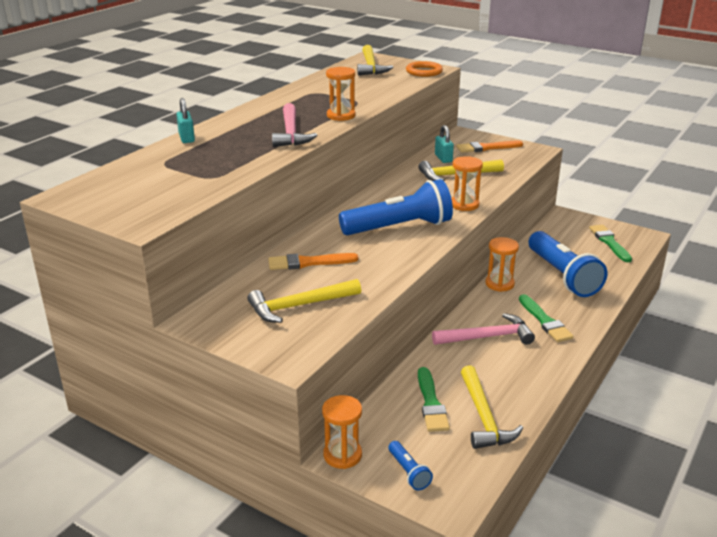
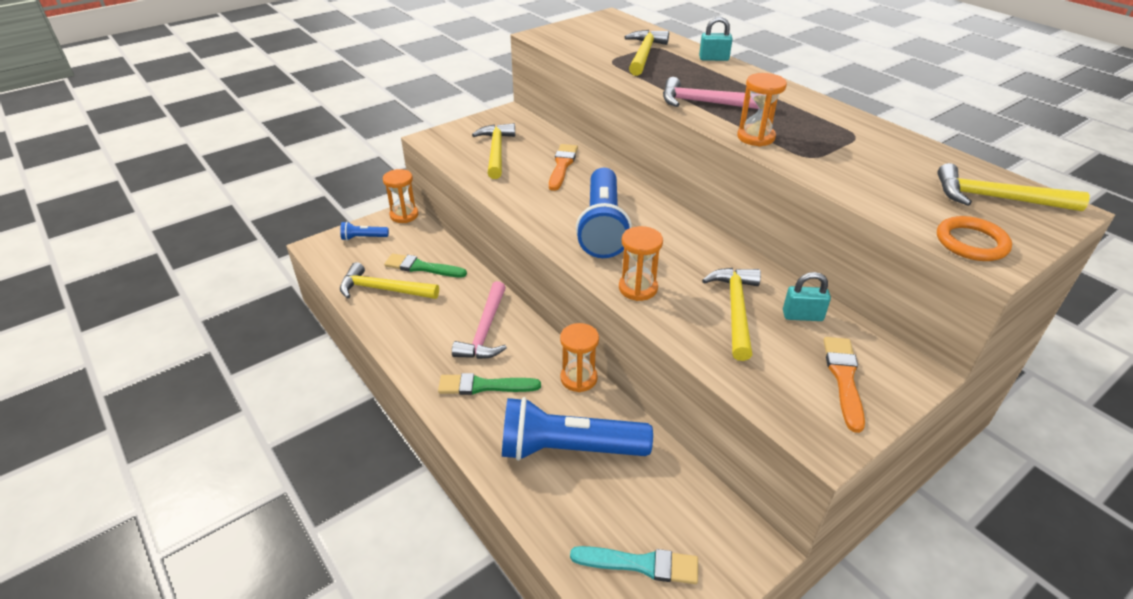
camera: 110 degrees right, 10 degrees up
green brush [589,225,632,262] -> turquoise brush [570,546,698,584]
none -> yellow hammer [625,30,669,76]

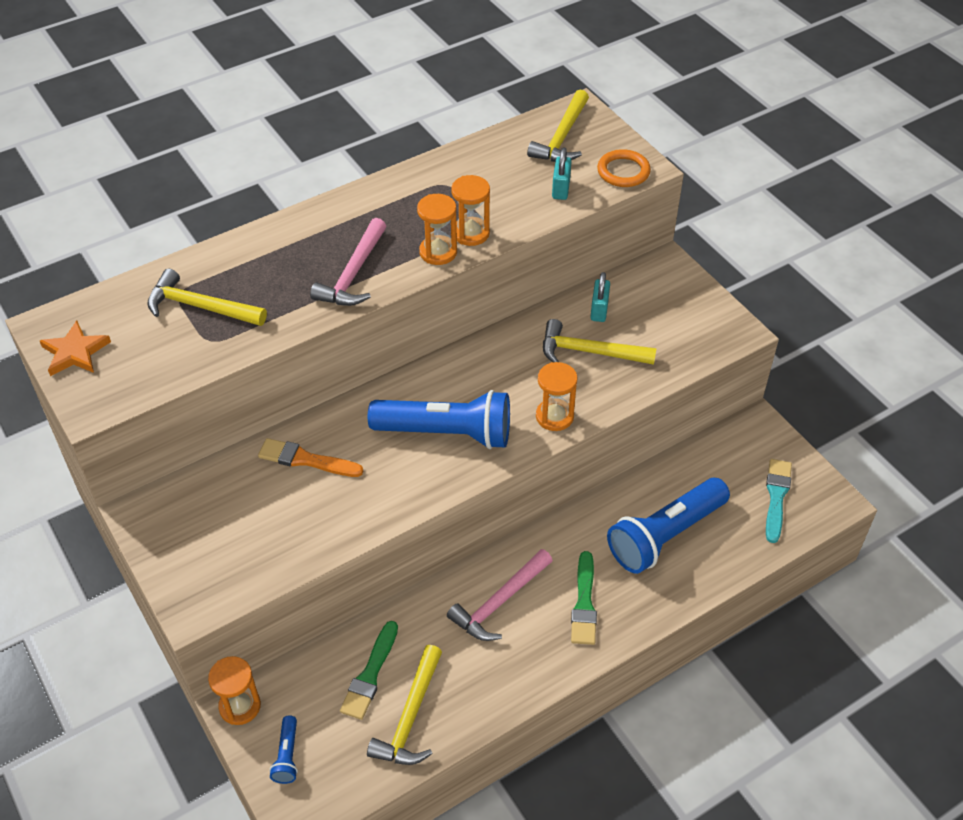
camera: 85 degrees left, 10 degrees up
pink hammer [452,281,507,359] -> pink hammer turned 120 degrees clockwise [447,549,553,641]
yellow hammer [472,123,515,179] -> none
blue flashlight [502,397,653,461] -> blue flashlight turned 45 degrees clockwise [607,478,730,574]
orange hourglass [560,323,599,392] -> orange hourglass moved to [451,175,490,246]
turquoise padlock [699,17,732,61] -> turquoise padlock moved to [552,147,572,200]
orange brush [823,337,865,433] -> none
none -> orange star [40,321,111,376]

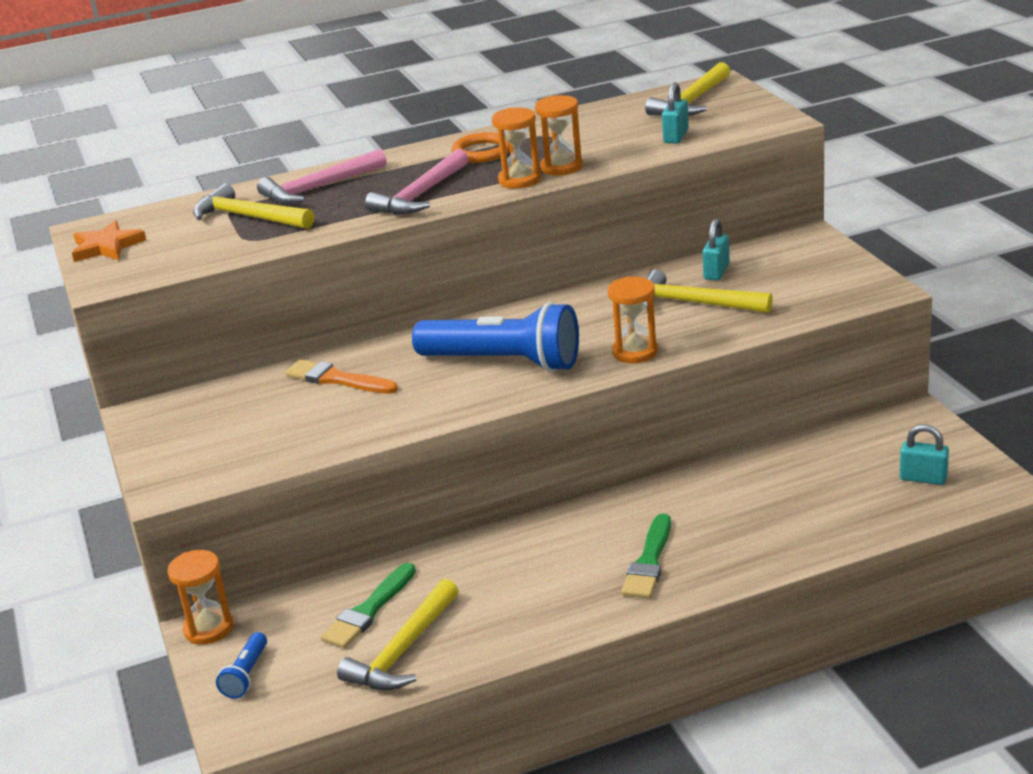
camera: 15 degrees right, 20 degrees down
pink hammer [447,549,553,641] -> pink hammer moved to [257,149,387,204]
orange ring [597,149,651,187] -> orange ring moved to [451,132,510,163]
blue flashlight [607,478,730,574] -> none
turquoise brush [766,459,792,543] -> turquoise padlock [900,424,949,485]

